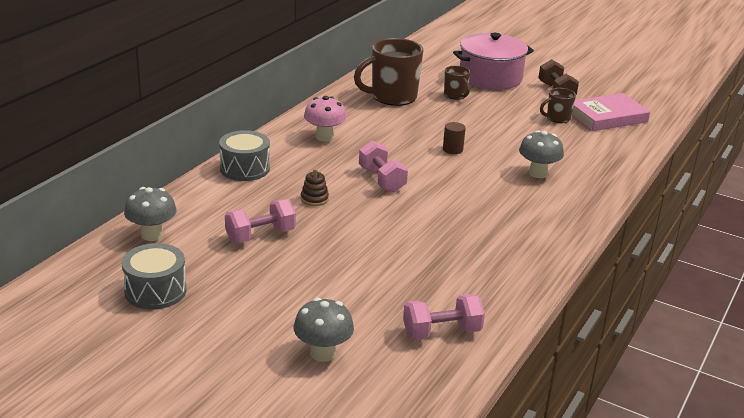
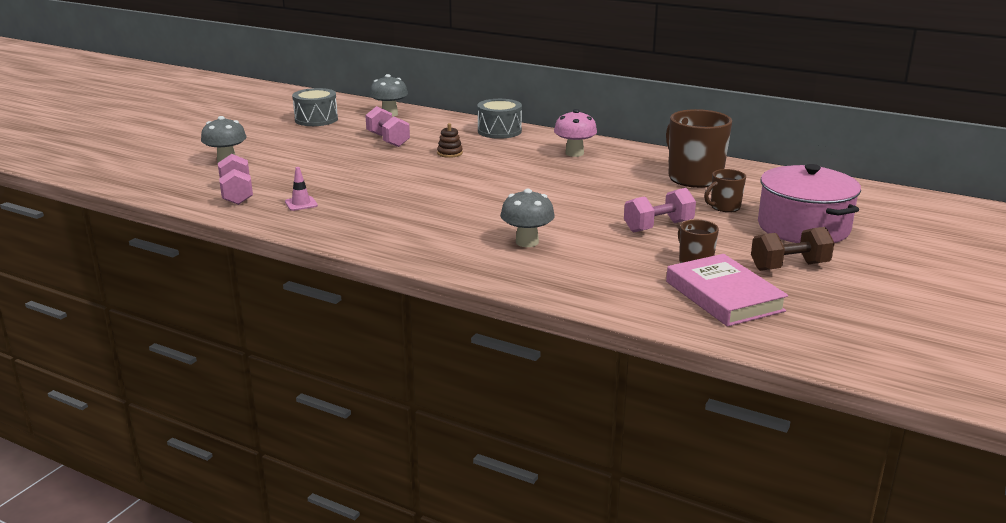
camera: 90 degrees right, 5 degrees down
pink dumbbell [359,141,408,193] -> pink dumbbell moved to [624,188,696,233]
brown cylinder [443,122,466,154] -> none
none -> pink traffic cone [285,167,318,211]

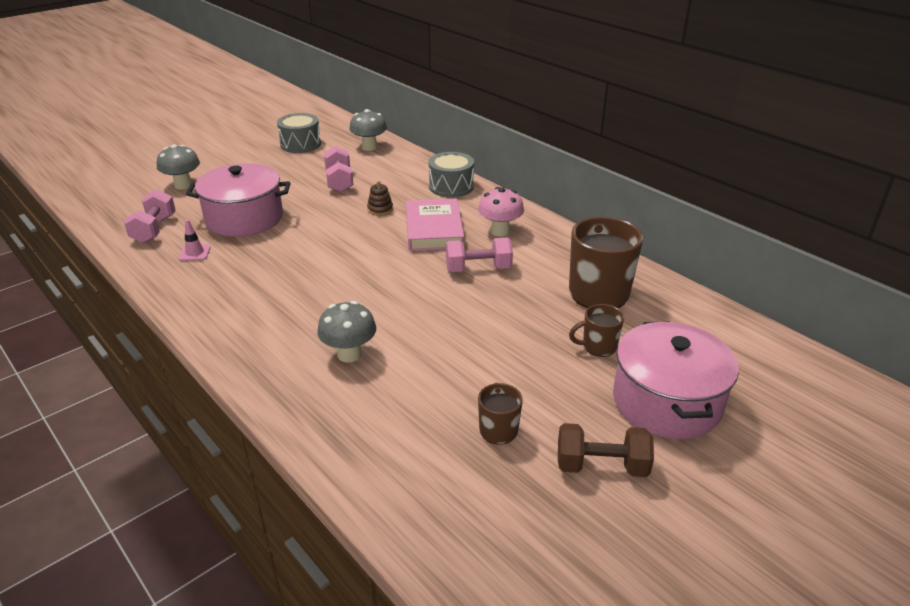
camera: 20 degrees right, 10 degrees up
pink dumbbell [624,188,696,233] -> pink dumbbell moved to [446,237,513,272]
pink book [666,254,788,327] -> pink book moved to [406,199,464,251]
none -> pink pot [186,163,290,237]

